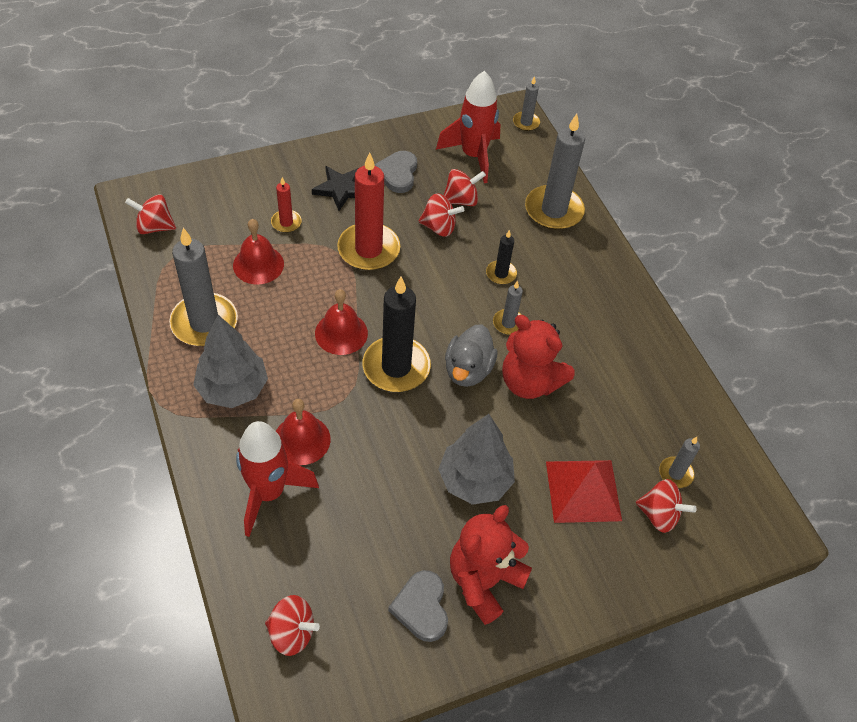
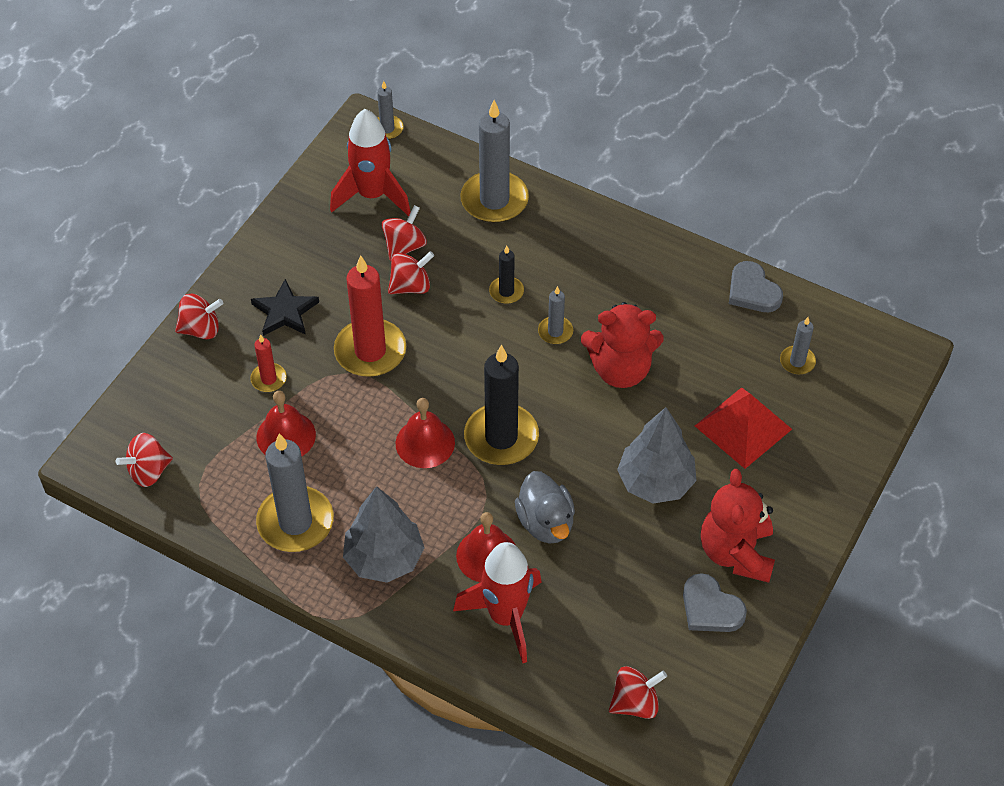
camera: 35 degrees left, 0 degrees up
grey heart [374,151,417,193] -> grey heart moved to [729,261,783,312]
grey duck [445,324,498,387] -> grey duck moved to [515,471,575,544]
red spinning top [636,479,697,533] -> red spinning top moved to [175,294,223,339]

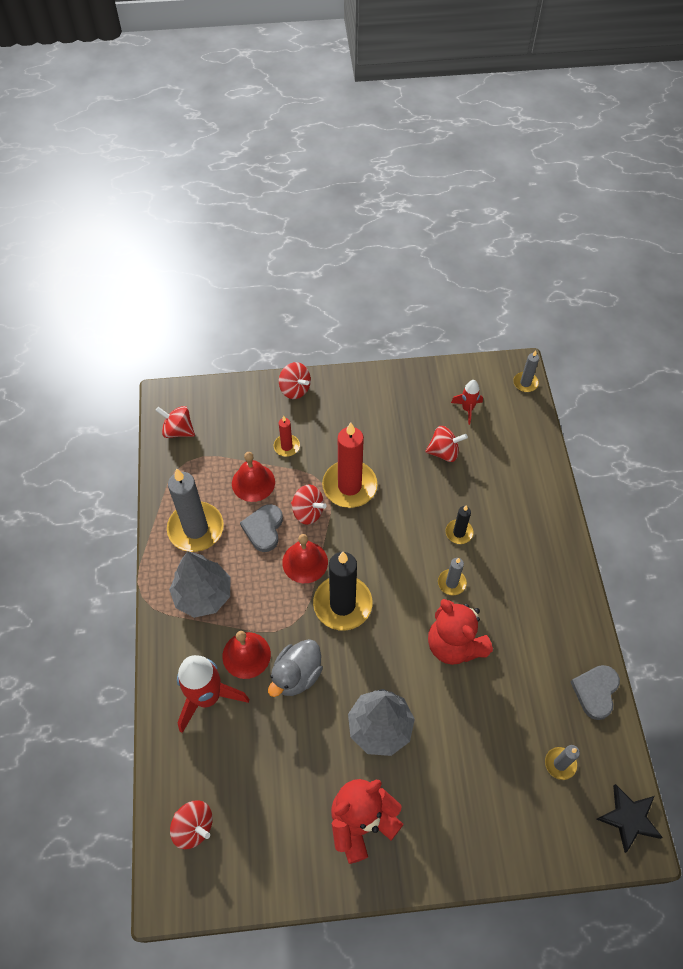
camera: 55 degrees right, 5 degrees up
black star [251,279,319,336] -> black star moved to [597,784,663,853]
red rocket [330,109,411,216] -> red rocket [451,380,483,425], size x0.52
red spinning top [388,251,434,294] -> red spinning top moved to [291,484,327,525]
grey candle [460,100,529,223] -> none
grey heart [683,573,747,632] -> grey heart moved to [240,504,283,552]
red pyramid [695,387,792,469] -> none

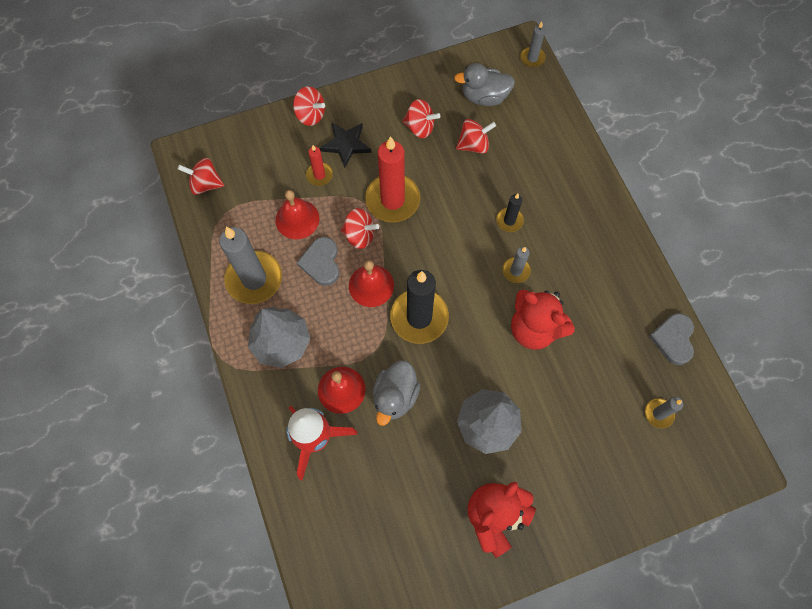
camera: 15 degrees left, 10 degrees up
red spinning top [170,800,213,849] -> red spinning top moved to [402,99,440,138]
red rocket [451,380,483,425] -> grey duck [454,63,515,106]
black star [597,784,663,853] -> black star moved to [320,122,371,168]

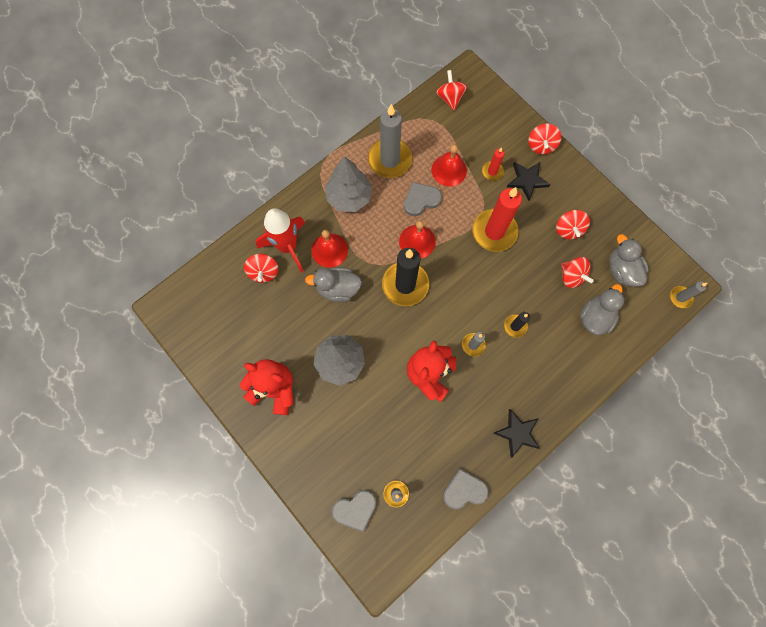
camera: 70 degrees right, 5 degrees up
red spinning top [341,208,379,249] -> red spinning top moved to [244,254,278,283]
none -> grey heart [332,490,376,532]
none -> black star [493,409,540,458]
none -> grey duck [580,284,625,335]

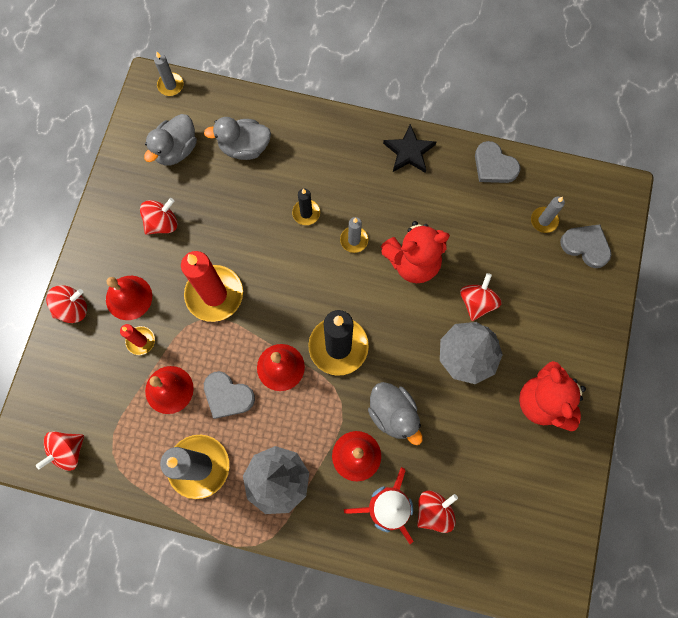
camera: 125 degrees left, 0 degrees up
black star [507,162,551,201] -> red bell [106,276,152,320]
red spinning top [561,257,594,288] -> red spinning top moved to [460,273,502,321]

